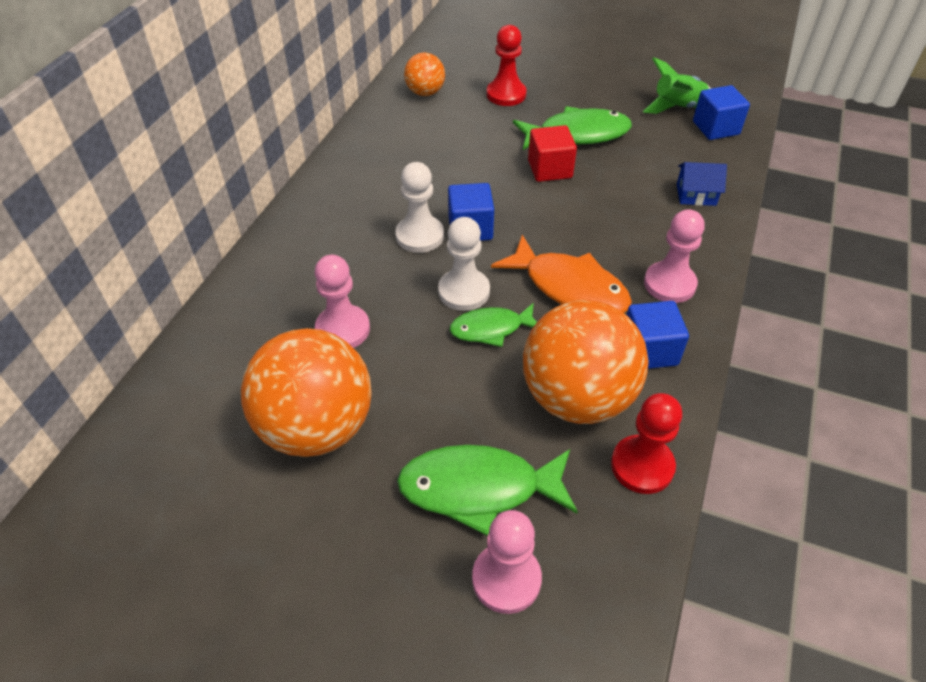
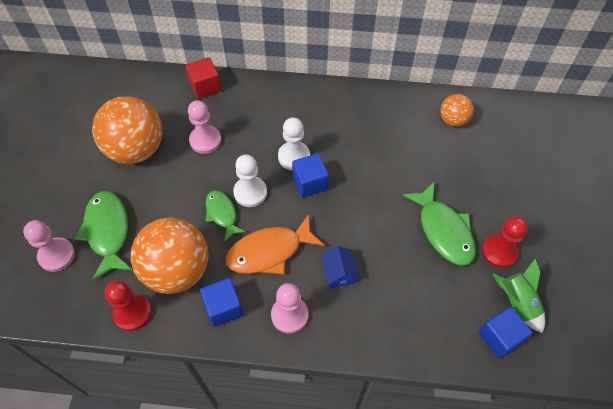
camera: 75 degrees right, 10 degrees up
red pawn [487,25,527,106] -> red pawn moved to [482,216,528,268]
orange fish [491,235,632,313] -> orange fish turned 45 degrees clockwise [226,214,325,274]
red cube [528,125,577,182] -> red cube moved to [186,57,221,99]
blue house [677,162,727,206] -> blue house moved to [322,246,359,288]

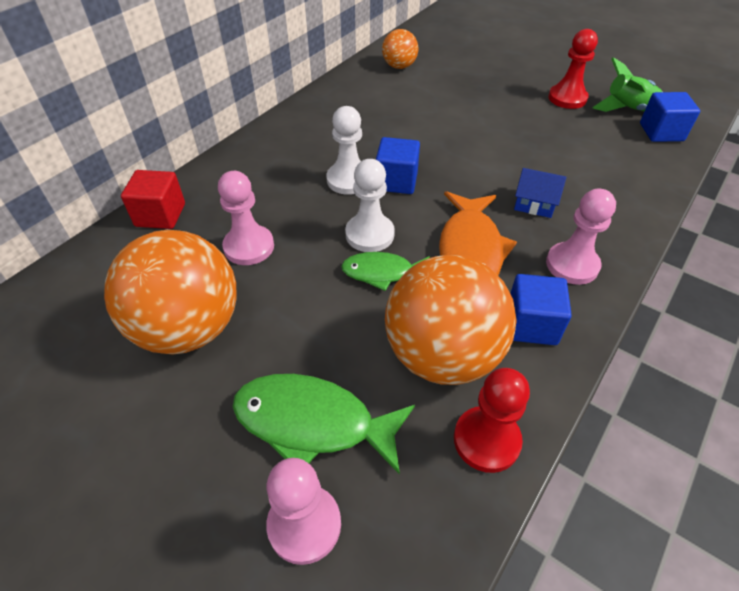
camera: 60 degrees left, 10 degrees down
green fish [402,181,476,266] -> none

